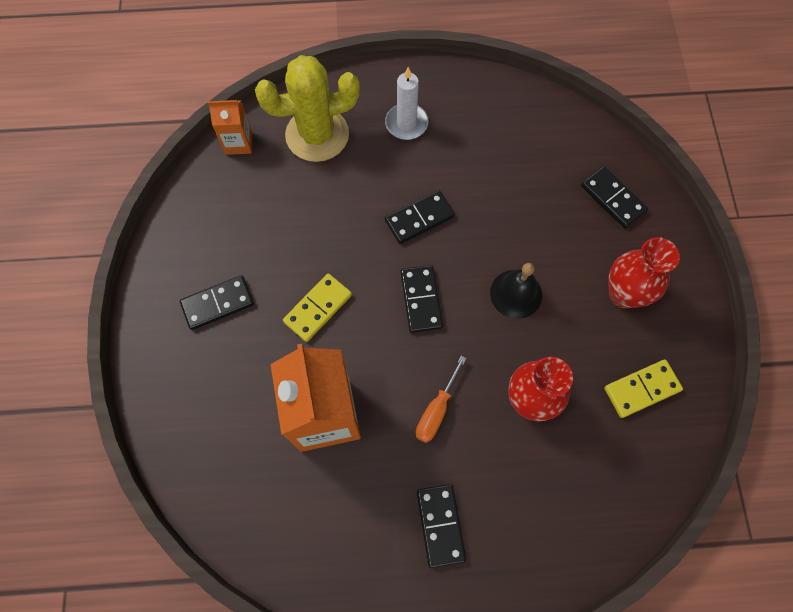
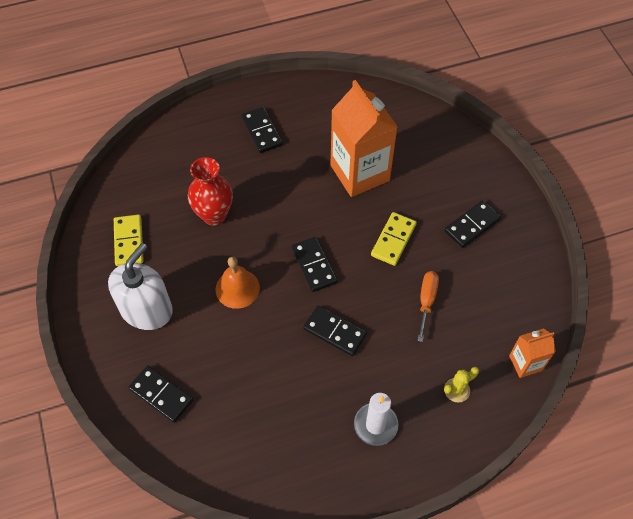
camera: 165 degrees right, 10 degrees down
yellow cactus [255,55,360,162] -> yellow cactus [444,367,479,403], size x0.41
black domino [385,190,455,244] -> black domino turned 75 degrees clockwise [303,306,367,356]
orange screwdriver [416,356,467,443] -> orange screwdriver moved to [417,271,439,342]
black bell [490,263,542,319] -> orange bell [215,257,260,309]
yellow domino [604,360,683,418] -> yellow domino turned 60 degrees counterclockwise [114,214,144,266]
red vase [608,237,680,308] -> white soap dispenser [108,243,173,330]

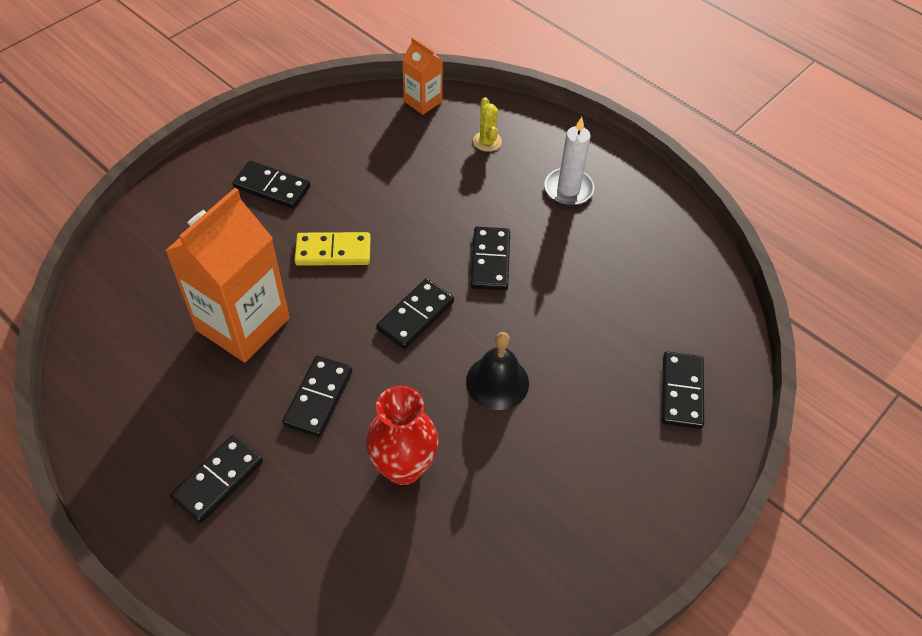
camera: 120 degrees left, 5 degrees down
white soap dispenser [108,243,173,330] -> none
yellow domino [114,214,144,266] -> none
orange bell [215,257,260,309] -> black bell [466,332,529,410]
orange screwdriver [417,271,439,342] -> none
yellow cactus [444,367,479,403] -> yellow cactus turned 45 degrees clockwise [473,97,502,152]
none -> black domino [282,356,353,437]

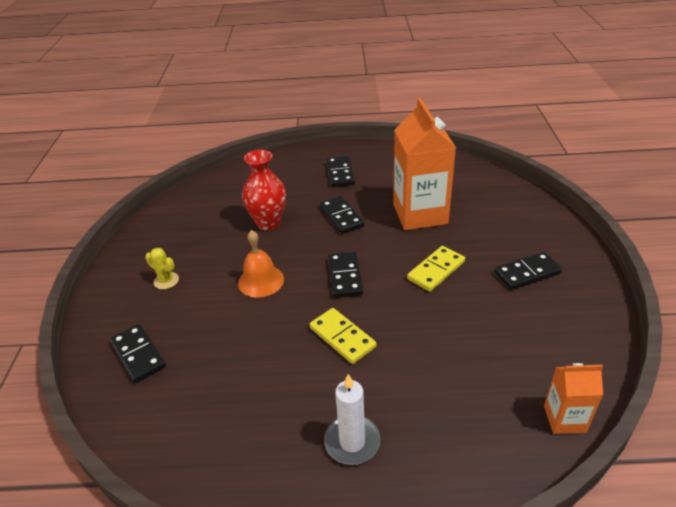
camera: 140 degrees right, 15 degrees down
black bell [466,332,529,410] -> orange bell [238,230,284,298]
black domino [470,227,510,291] -> yellow domino [310,308,376,364]
yellow cactus [473,97,502,152] -> yellow cactus moved to [145,248,179,289]

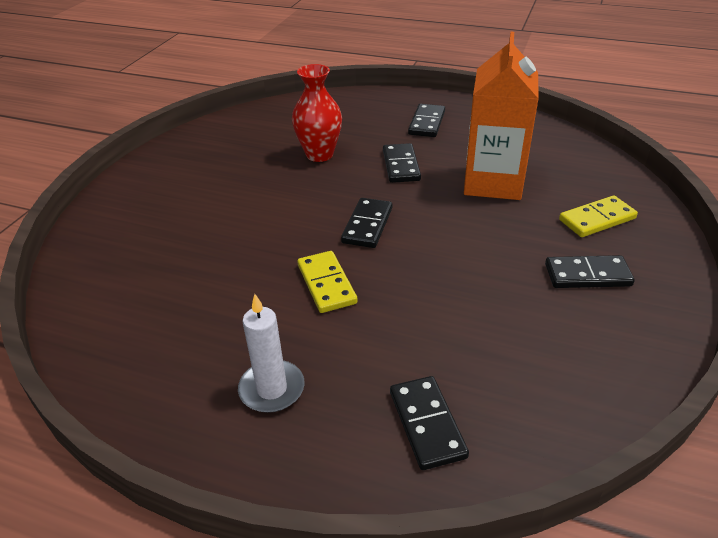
camera: 20 degrees right, 0 degrees up
black domino [110,324,166,383] -> black domino moved to [390,376,469,470]
yellow cactus [145,248,179,289] -> none
orange bell [238,230,284,298] -> none
yellow domino [407,246,465,292] -> yellow domino moved to [559,196,638,237]
orange carton [544,363,603,434] -> none

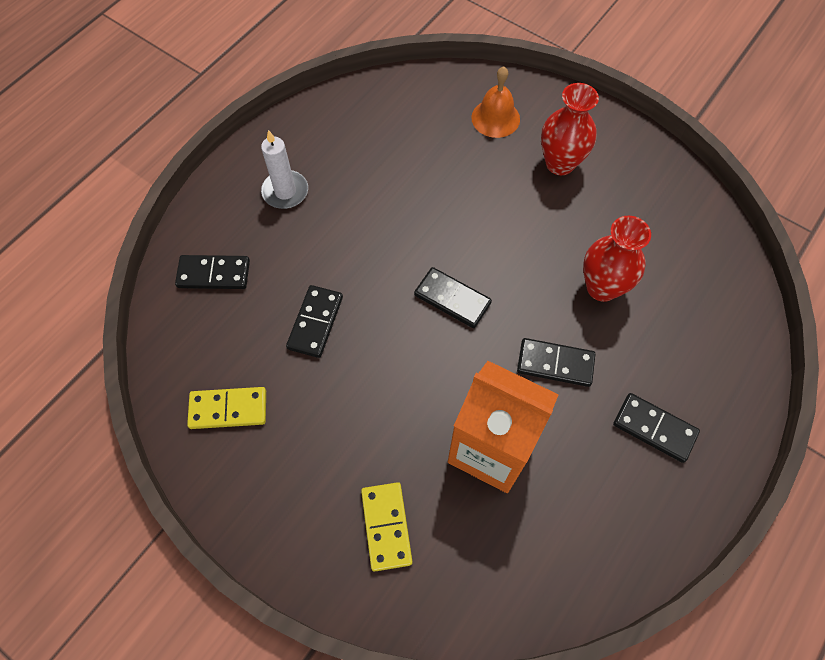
camera: 105 degrees right, 25 degrees up
yellow domino [297,251,358,313] -> yellow domino moved to [187,387,266,429]
black domino [545,255,635,288] -> black domino moved to [286,285,343,358]
none -> orange bell [471,66,520,138]
none -> red vase [541,83,599,175]

